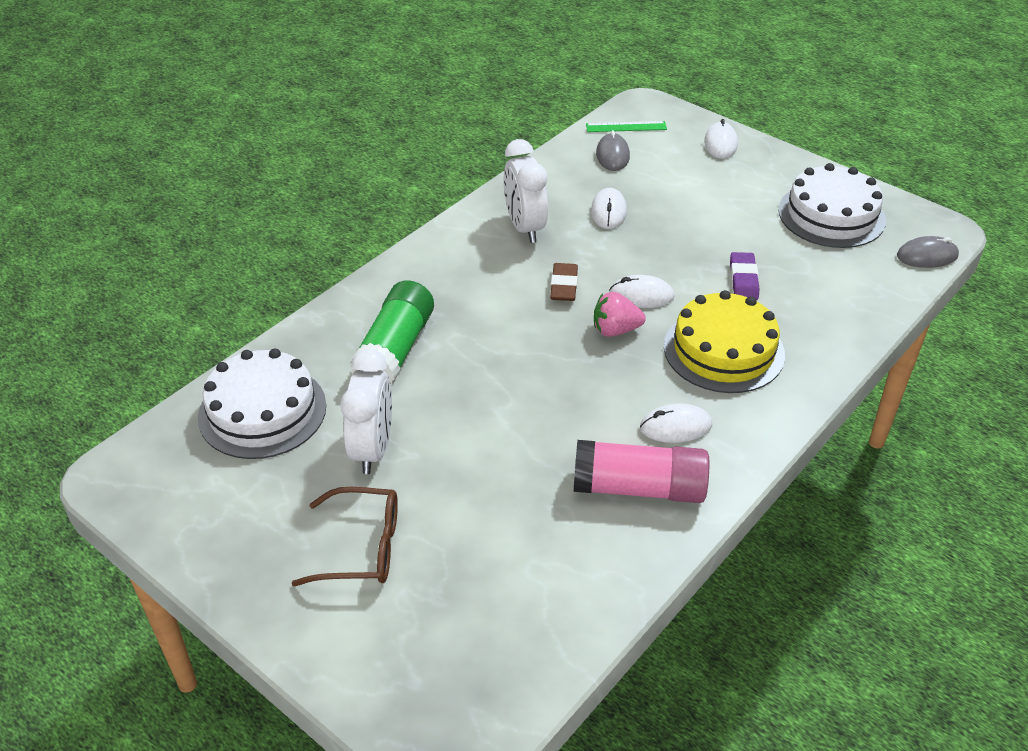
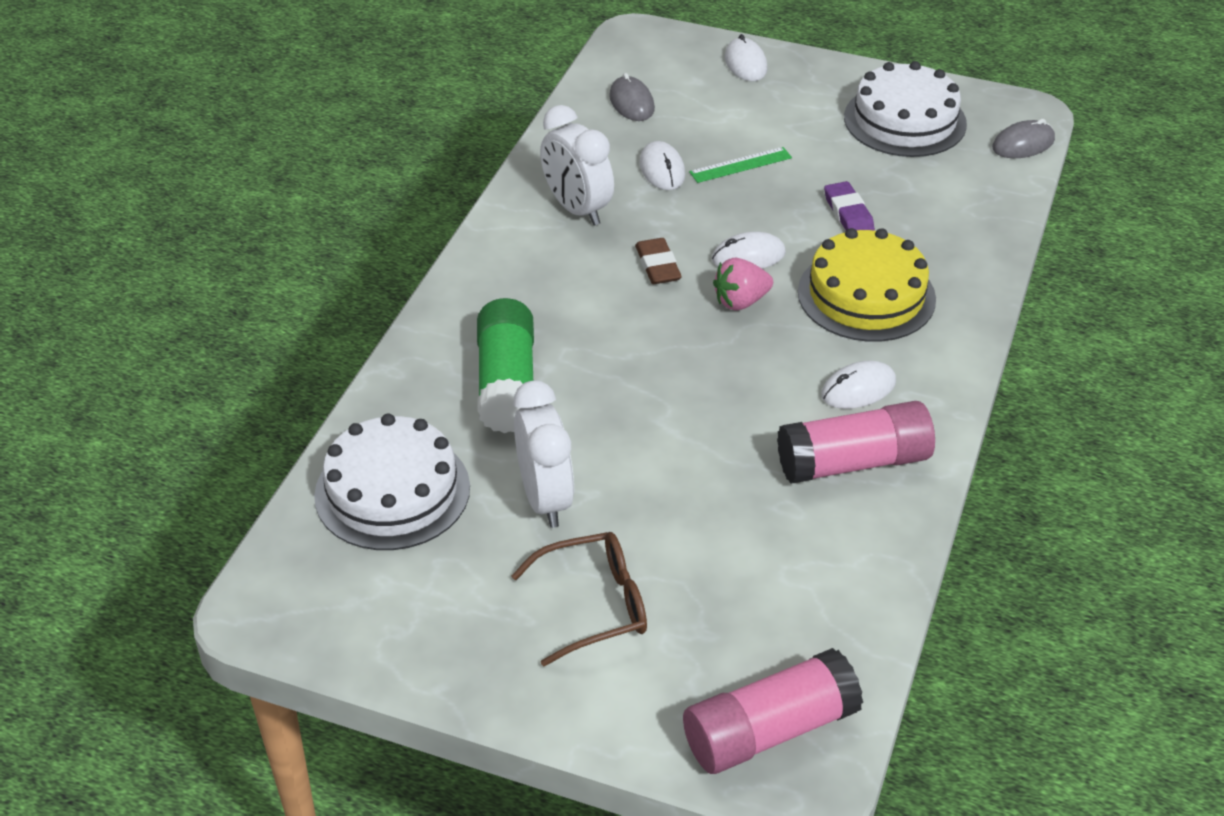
camera: 20 degrees left, 0 degrees up
green ruler [586,121,667,132] -> green ruler moved to [689,147,792,183]
none -> pink glue stick [683,648,863,774]

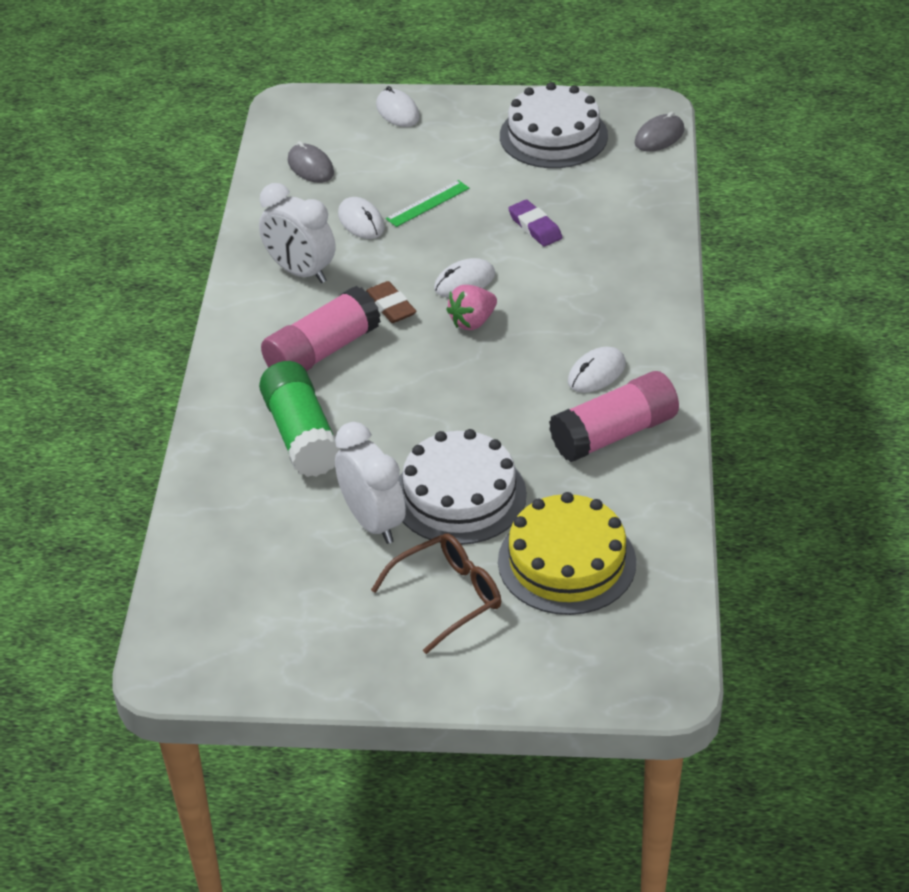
camera: 15 degrees left, 0 degrees up
white cake [314,414,470,550] -> white cake moved to [399,429,527,545]
pink glue stick [683,648,863,774] -> pink glue stick moved to [261,286,381,371]
yellow cake [798,228,936,342] -> yellow cake moved to [498,492,636,615]

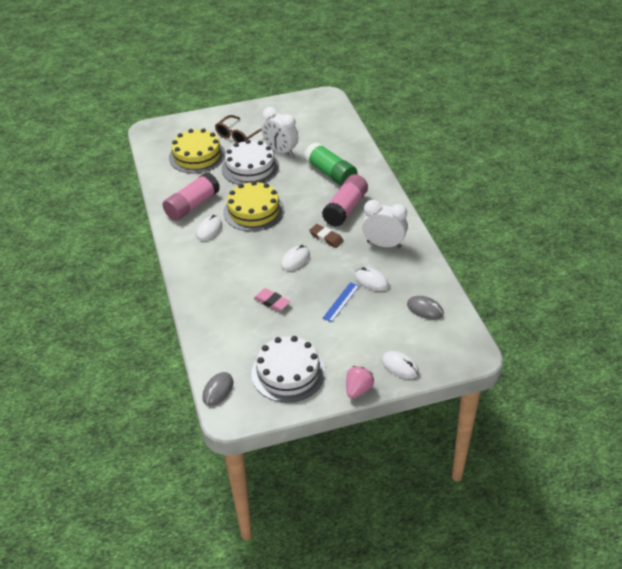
camera: 160 degrees right, 0 degrees up
green ruler [386,180,470,227] -> blue ruler [322,282,359,322]
pink strawberry [446,285,497,330] -> pink strawberry moved to [346,366,374,399]
purple eraser [508,199,562,246] -> pink eraser [254,288,290,311]
none -> yellow cake [223,181,285,231]

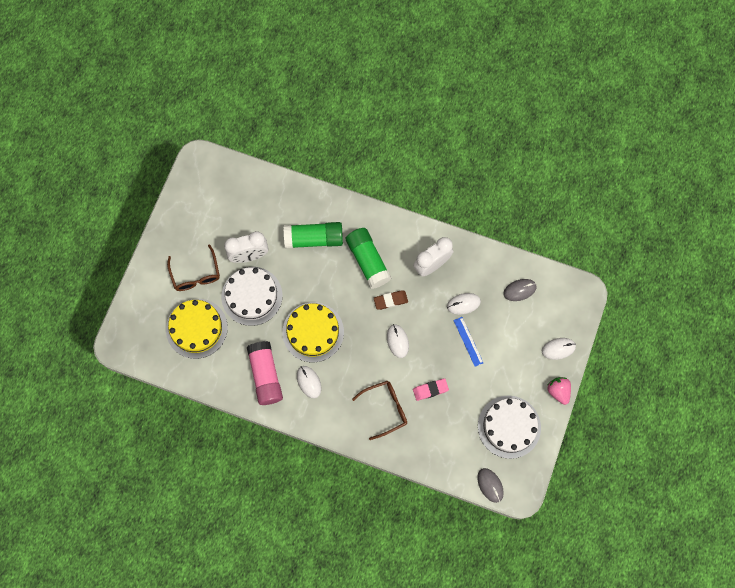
camera: 55 degrees left, 30 degrees up
pink glue stick [322,174,368,227] -> green glue stick [346,228,392,289]
none -> brown glasses [352,381,407,440]

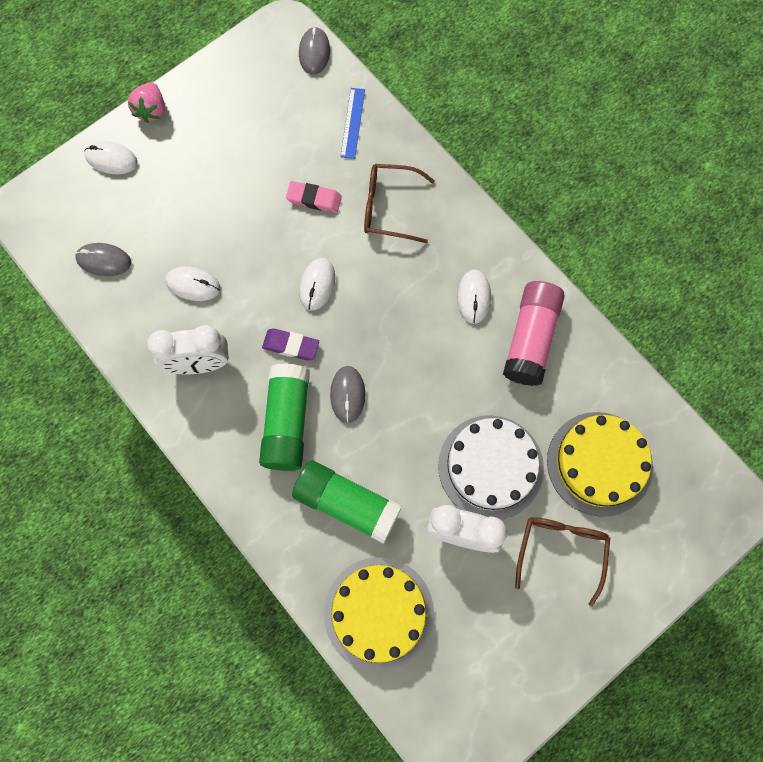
camera: 150 degrees left, 0 degrees up
yellow cake [282,302,344,362] -> yellow cake moved to [324,557,434,671]
brown eraser [374,290,408,310] -> purple eraser [262,328,319,361]
blue ruler [453,317,483,367] -> blue ruler moved to [340,88,365,159]
white cake [478,395,541,459] -> none
none -> grey mouse [330,366,365,423]

